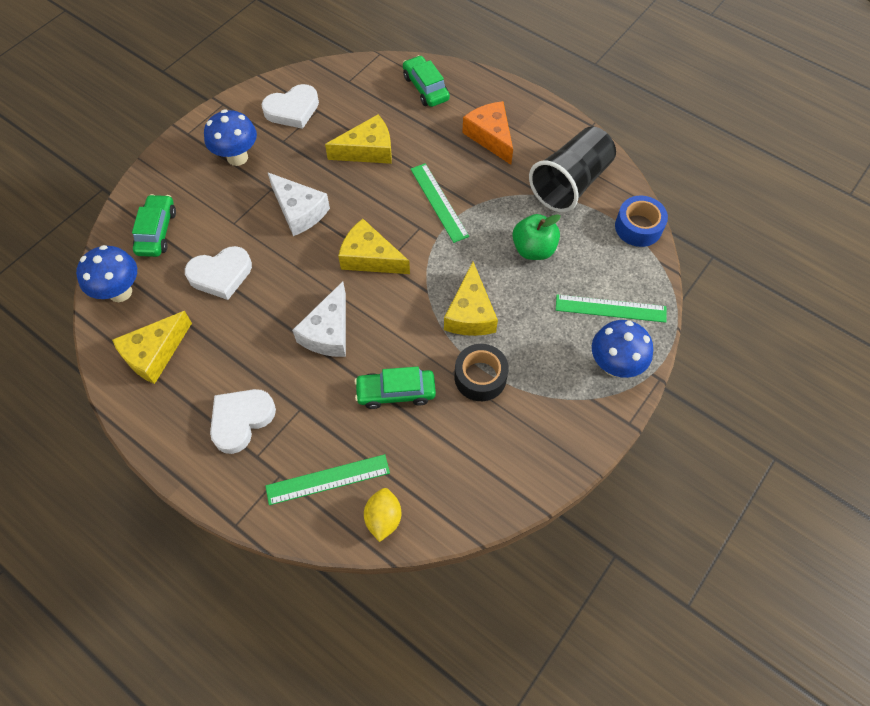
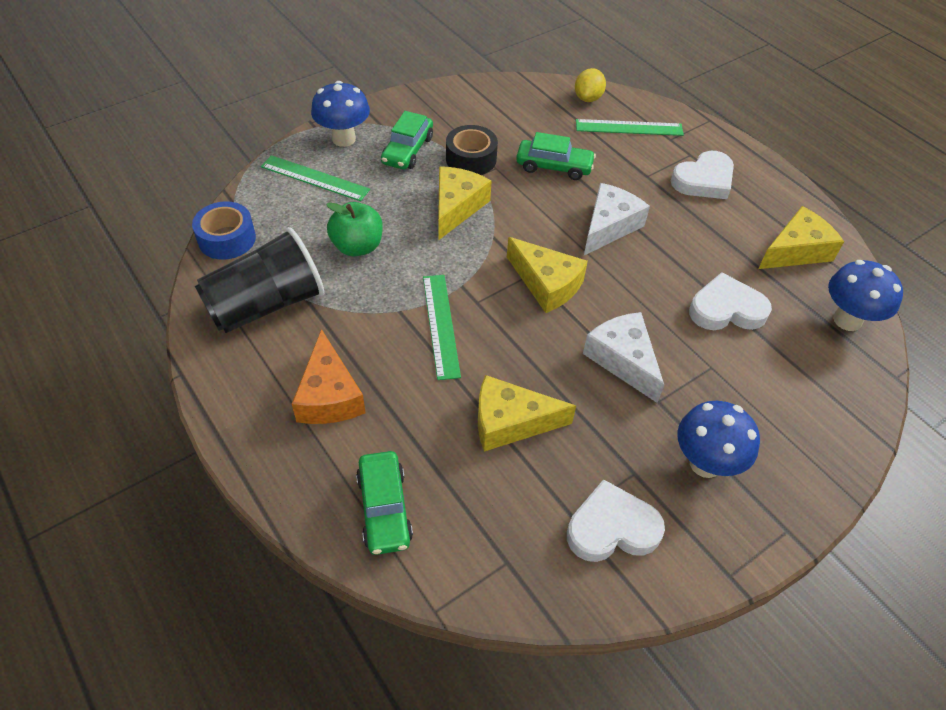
camera: 165 degrees left, 10 degrees down
green car [132,194,176,257] -> green car moved to [381,111,433,169]

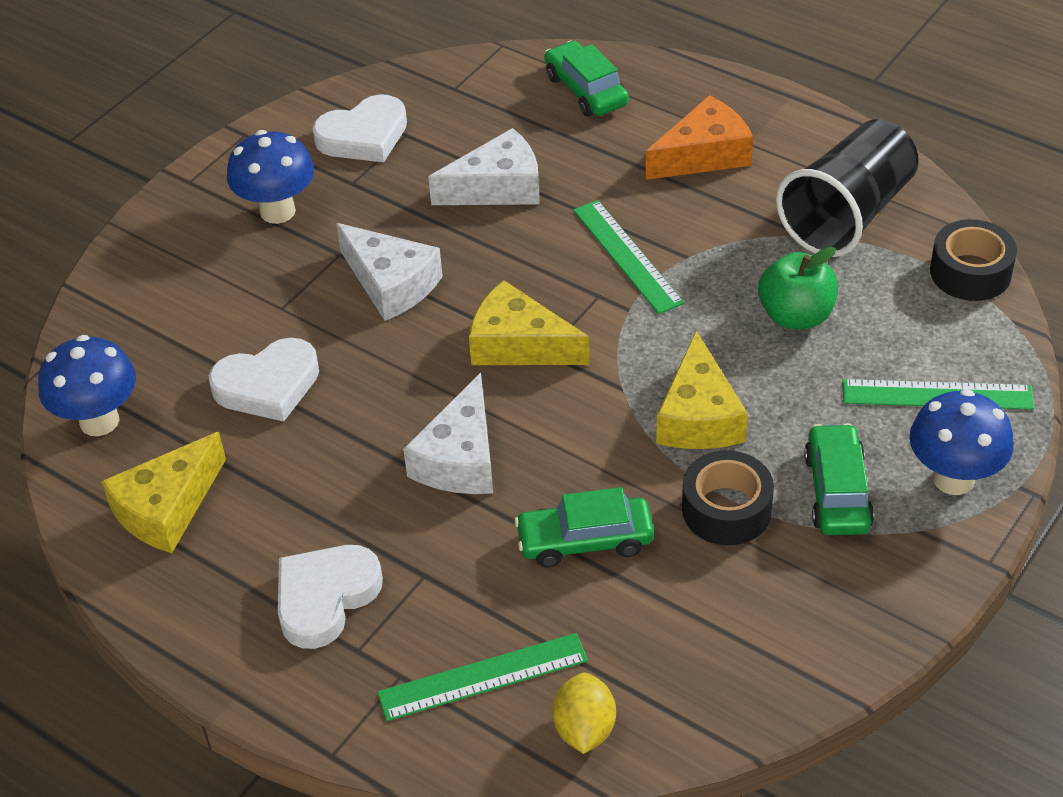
camera: 165 degrees right, 5 degrees down
blue tape [192,201,256,260] -> black tape [930,219,1017,301]
orange cheese [292,329,366,424] -> orange cheese turned 90 degrees clockwise [646,95,753,180]
yellow cheese [478,375,576,452] -> white cheese [428,128,540,205]

